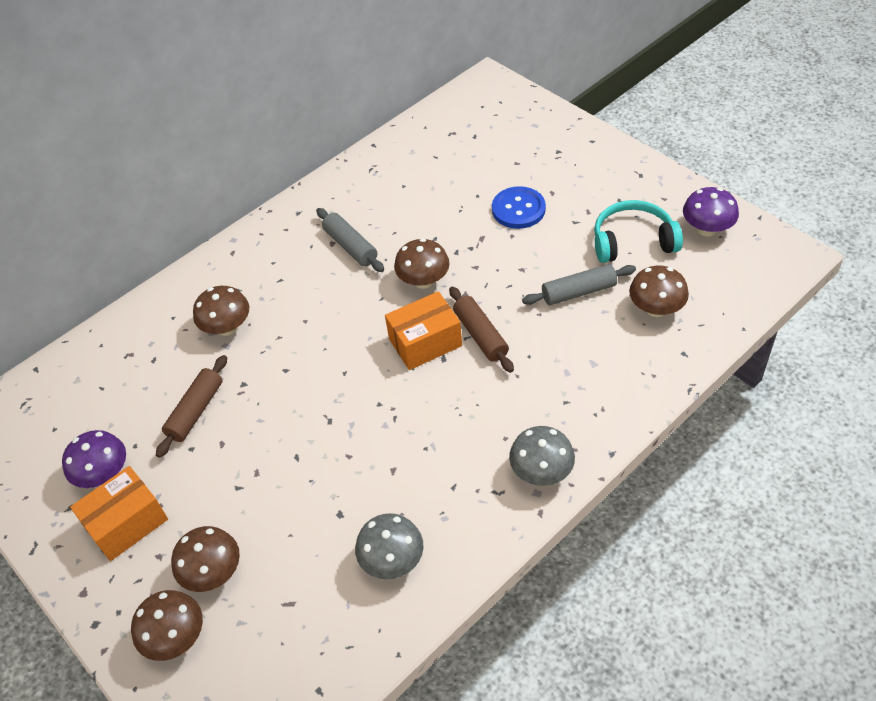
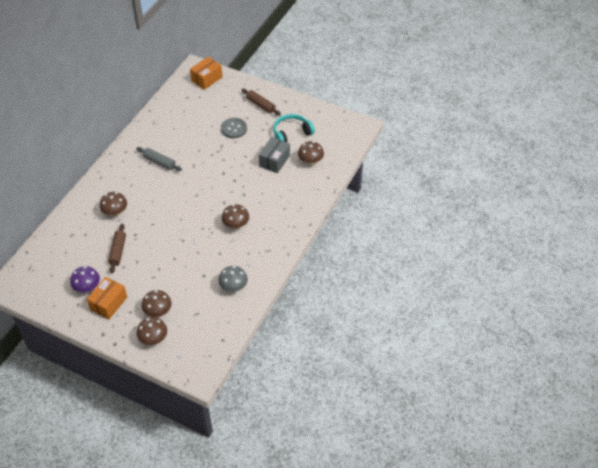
camera: 25 degrees left, 0 degrees up
orange box [385,291,462,370] -> orange box moved to [190,57,222,90]
brown mushroom [394,238,449,289] -> brown mushroom moved to [222,204,249,229]
brown rolling pin [449,287,514,373] -> brown rolling pin moved to [241,89,281,115]
blue button [492,186,546,229] -> grey button [221,118,247,138]
grey mushroom [509,426,575,486] -> none
grey rolling pin [522,264,636,305] -> grey box [259,137,290,173]
purple mushroom [683,187,739,237] -> none

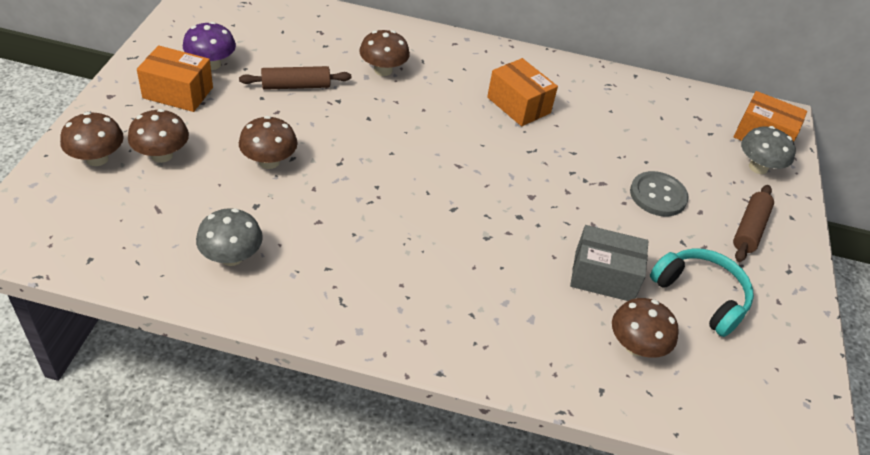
camera: 70 degrees right, 5 degrees down
grey rolling pin [136,147,182,171] -> orange box [487,58,558,126]
brown mushroom [222,204,249,229] -> brown mushroom moved to [239,116,298,169]
none -> grey mushroom [741,126,796,174]

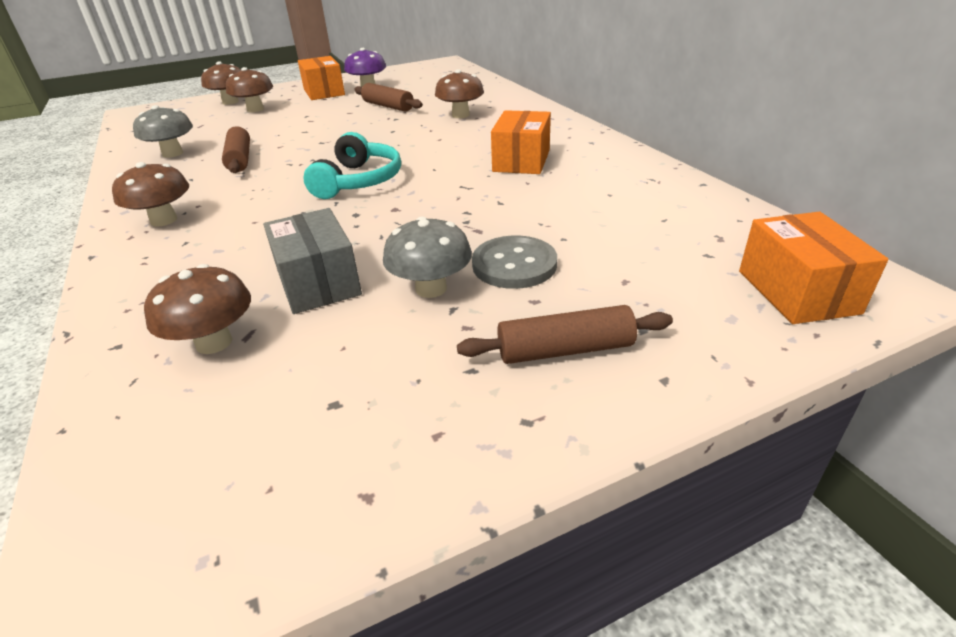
camera: 60 degrees right, 10 degrees down
brown mushroom [239,116,298,169] -> brown mushroom moved to [112,162,189,226]
turquoise headphones [650,248,754,337] -> turquoise headphones moved to [304,132,401,199]
grey mushroom [741,126,796,174] -> grey mushroom moved to [383,217,472,298]
none -> brown rolling pin [222,126,250,173]

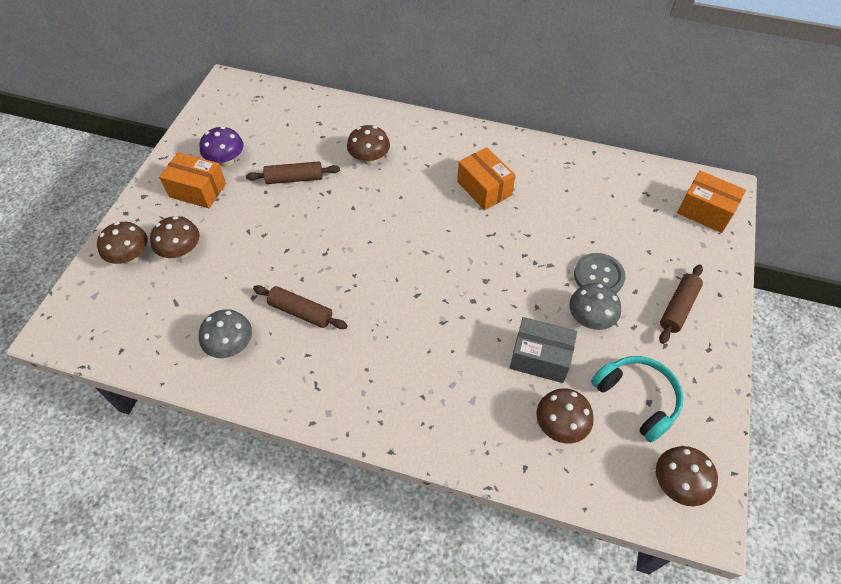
camera: 50 degrees left, 20 degrees up
brown mushroom [112,162,189,226] -> brown mushroom moved to [656,446,718,506]
turquoise headphones [304,132,401,199] -> turquoise headphones moved to [591,356,683,442]

